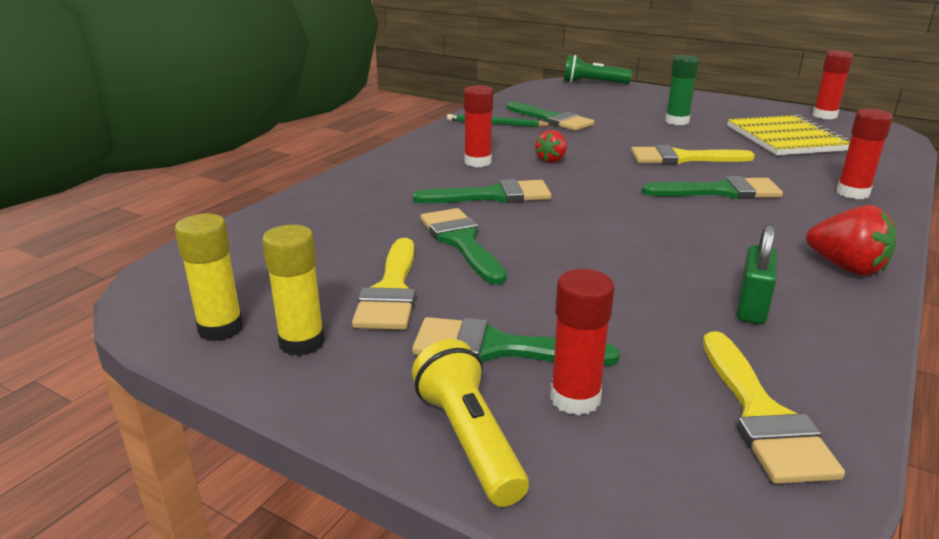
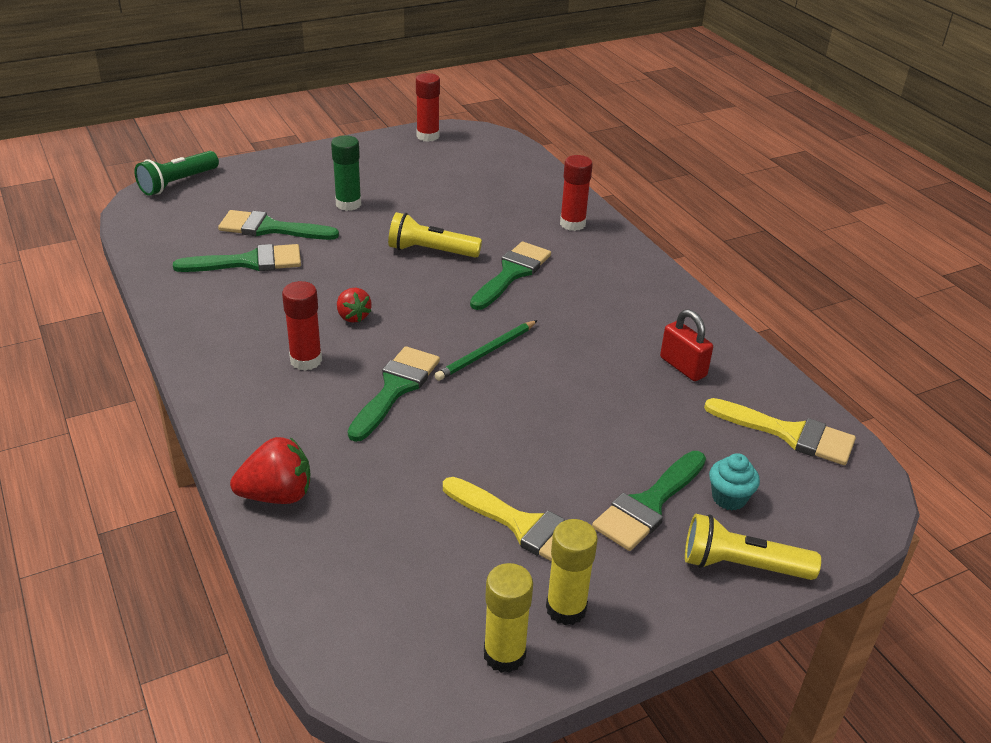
camera: 60 degrees left, 10 degrees up
green brush [420,208,507,285] -> green brush moved to [218,210,339,240]
green pencil [447,114,552,127] -> green pencil moved to [434,320,538,381]
red glue stick [550,269,614,415] -> turquoise cupcake [709,453,760,510]
yellow brush [631,145,755,164] -> yellow flashlight [388,212,482,258]
yellow notebook [727,114,850,155] -> none
green padlock [737,224,777,325] -> red padlock [660,309,713,381]
red strawberry [806,205,896,276] -> red strawberry moved to [230,437,310,504]

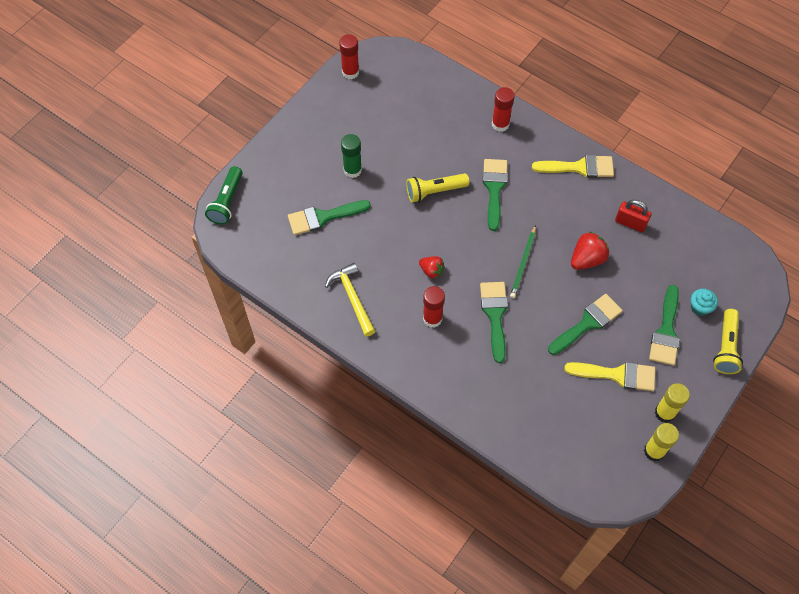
camera: 25 degrees left, 25 degrees up
green brush [173,244,301,272] -> green brush moved to [548,294,623,355]
red strawberry [230,437,310,504] -> red strawberry moved to [571,231,609,270]
yellow flashlight [685,513,821,580] -> yellow flashlight turned 60 degrees counterclockwise [713,309,743,374]
yellow brush [704,398,856,465] -> yellow brush moved to [532,155,614,178]
none -> yellow hammer [325,263,375,336]

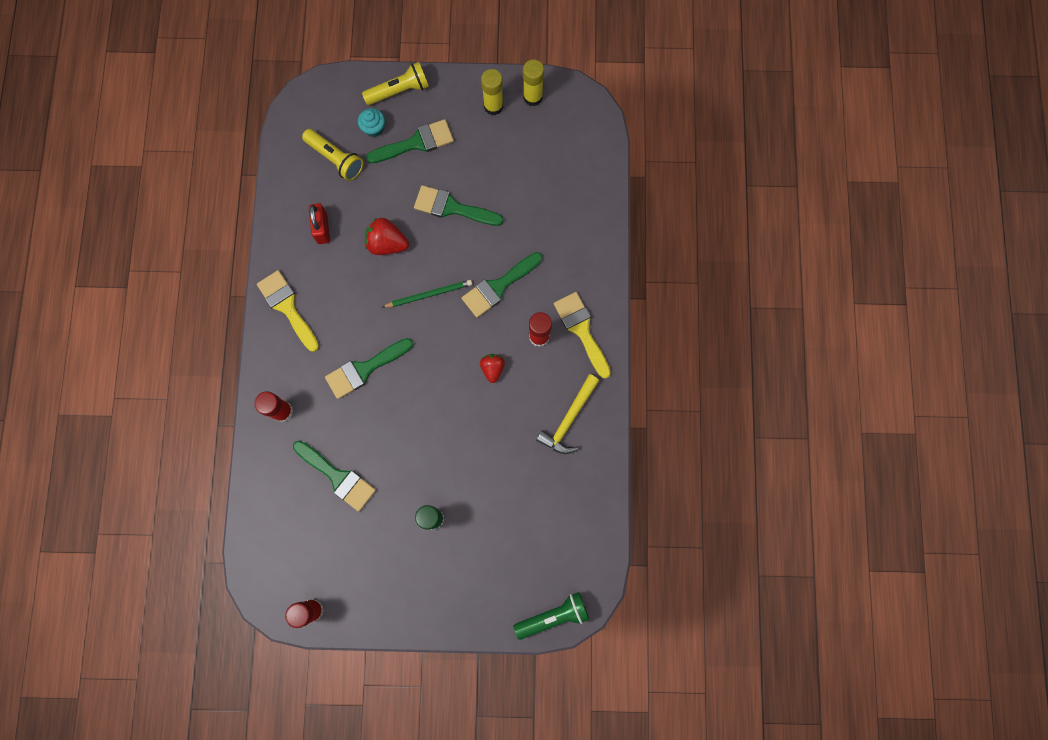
camera: 125 degrees left, 15 degrees up
green brush [288,200,371,235] -> green brush moved to [293,441,376,512]
yellow flashlight [406,173,469,202] -> yellow flashlight moved to [302,129,364,181]
yellow brush [564,362,655,391] -> yellow brush moved to [554,292,611,379]

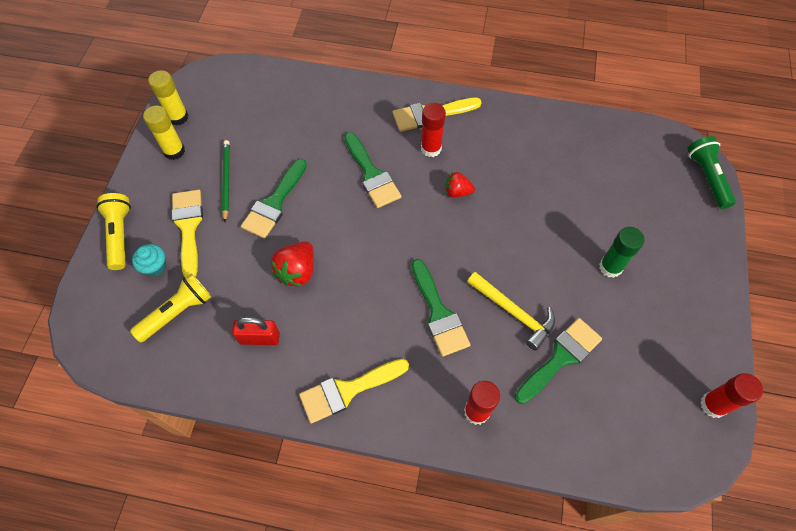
camera: 80 degrees left, 15 degrees down
green brush [366,119,454,163] -> yellow brush [171,190,203,278]
green pencil [382,280,472,307] -> green pencil moved to [222,140,230,222]
yellow hammer [536,374,599,454] -> yellow hammer moved to [467,272,555,351]

